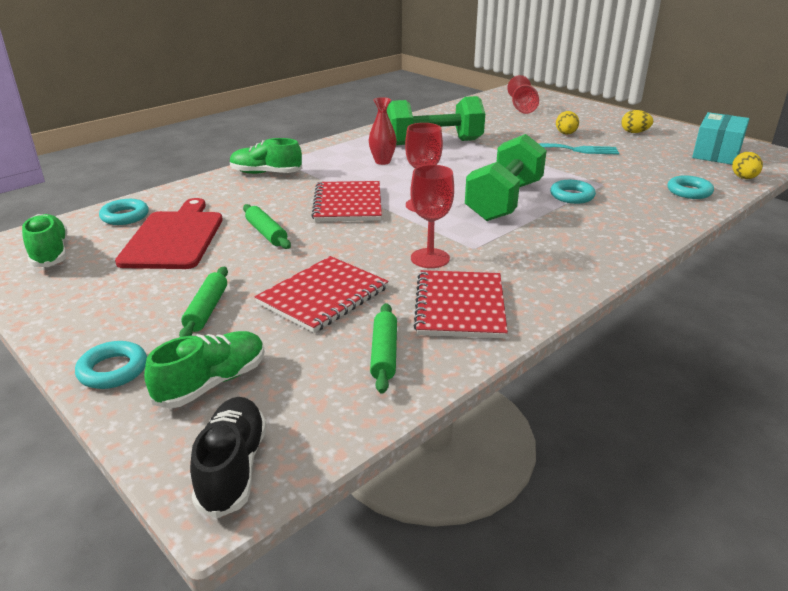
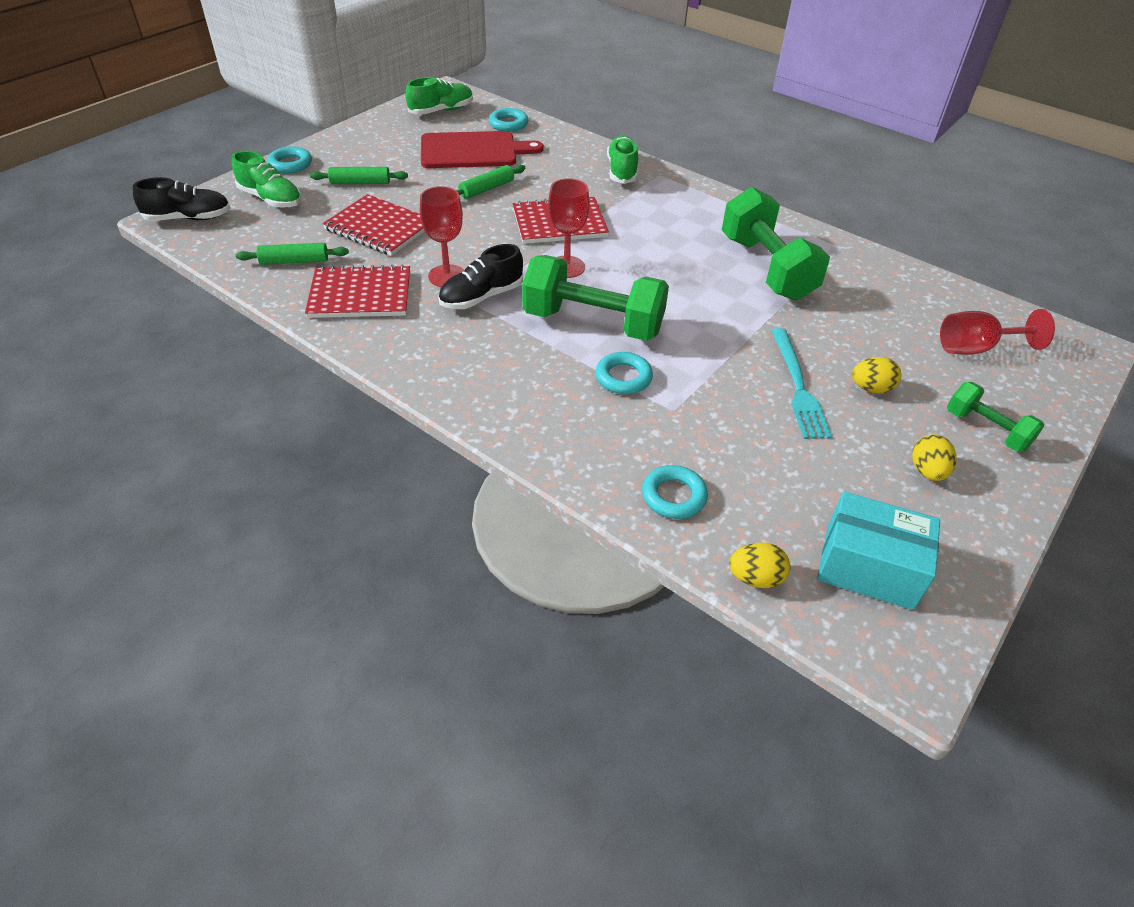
camera: 80 degrees right, 15 degrees up
red vase [369,97,397,165] -> none
none -> black shoe [438,244,523,309]
none -> green dumbbell [947,382,1044,452]

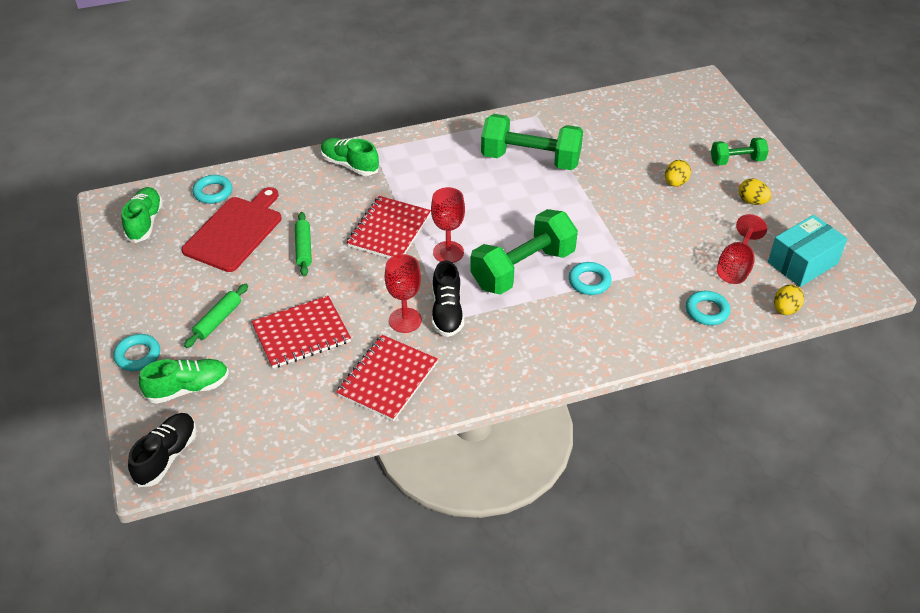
camera: 55 degrees left, 0 degrees up
green rolling pin [236,243,349,265] -> none
turquoise fork [771,328,832,439] -> none
red goblet [940,309,1055,355] -> red goblet moved to [717,214,767,284]

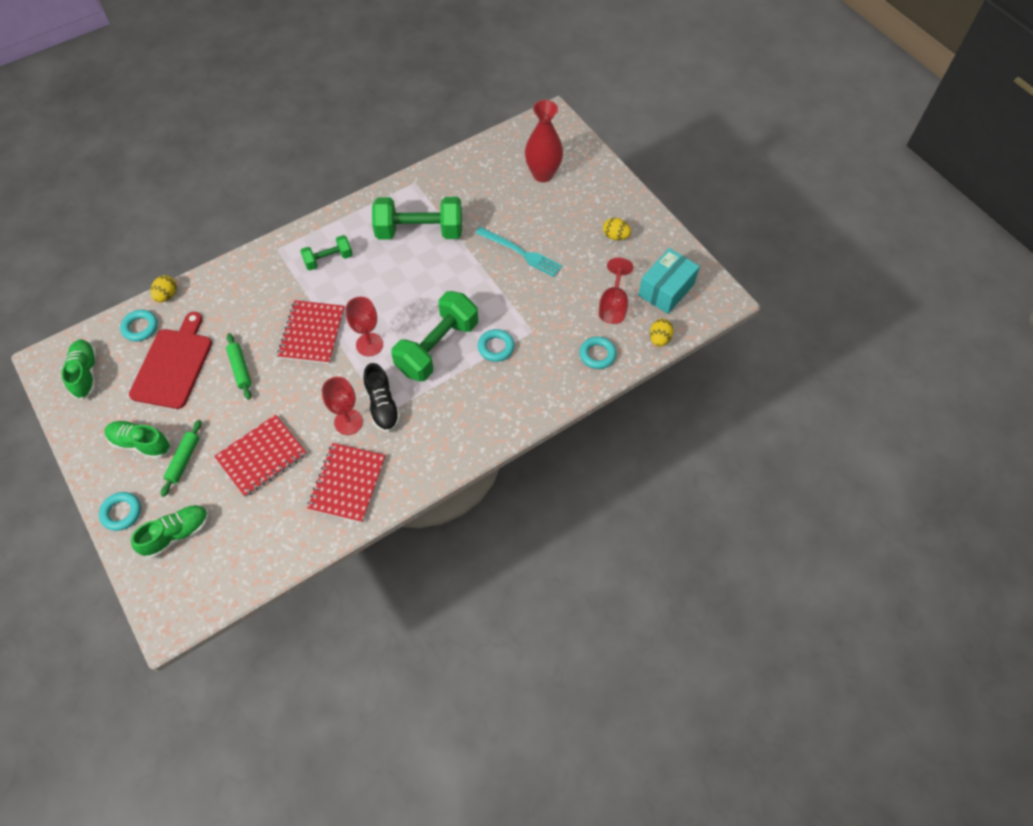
camera: 15 degrees left, 15 degrees up
black shoe [128,413,196,487] -> none
green shoe [321,138,379,176] -> green shoe moved to [104,421,171,459]
yellow egg [665,160,691,187] -> yellow egg moved to [150,275,177,302]
green dumbbell [711,138,769,165] -> green dumbbell moved to [300,235,353,270]
none -> turquoise fork [476,227,562,277]
none -> red vase [525,100,563,182]

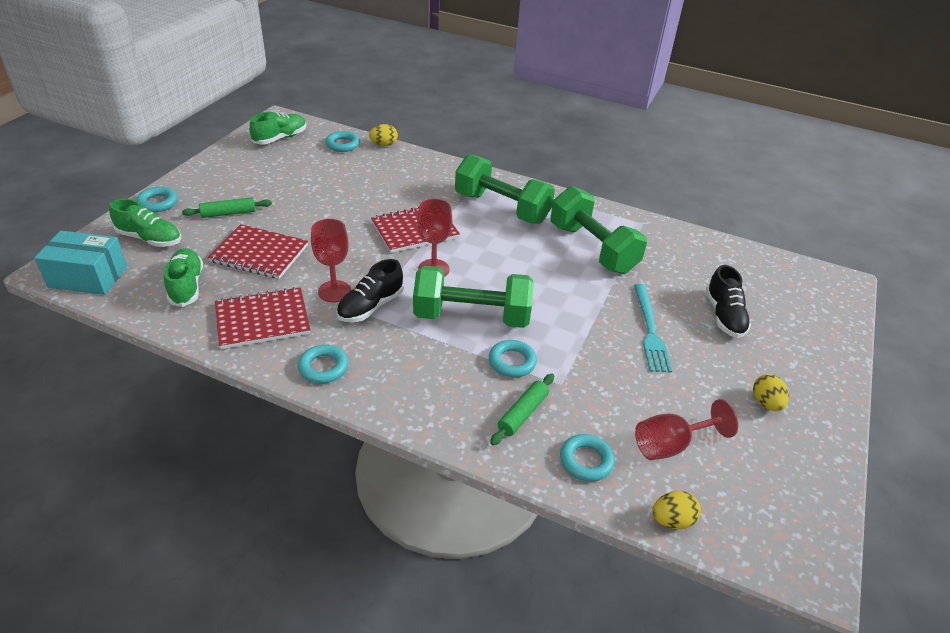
camera: 55 degrees right, 20 degrees down
green shoe [104,421,171,459] -> green shoe moved to [164,248,203,307]
red cutting board [129,312,212,409] -> none
green rolling pin [226,333,252,400] -> green rolling pin moved to [490,373,554,445]
green dumbbell [300,235,353,270] -> green dumbbell [455,154,555,224], size x1.84
red vase [525,100,563,182] -> none
turquoise box [638,248,700,314] -> turquoise box moved to [34,230,127,295]
none -> turquoise ring [298,345,348,383]
none -> black shoe [706,265,751,338]

